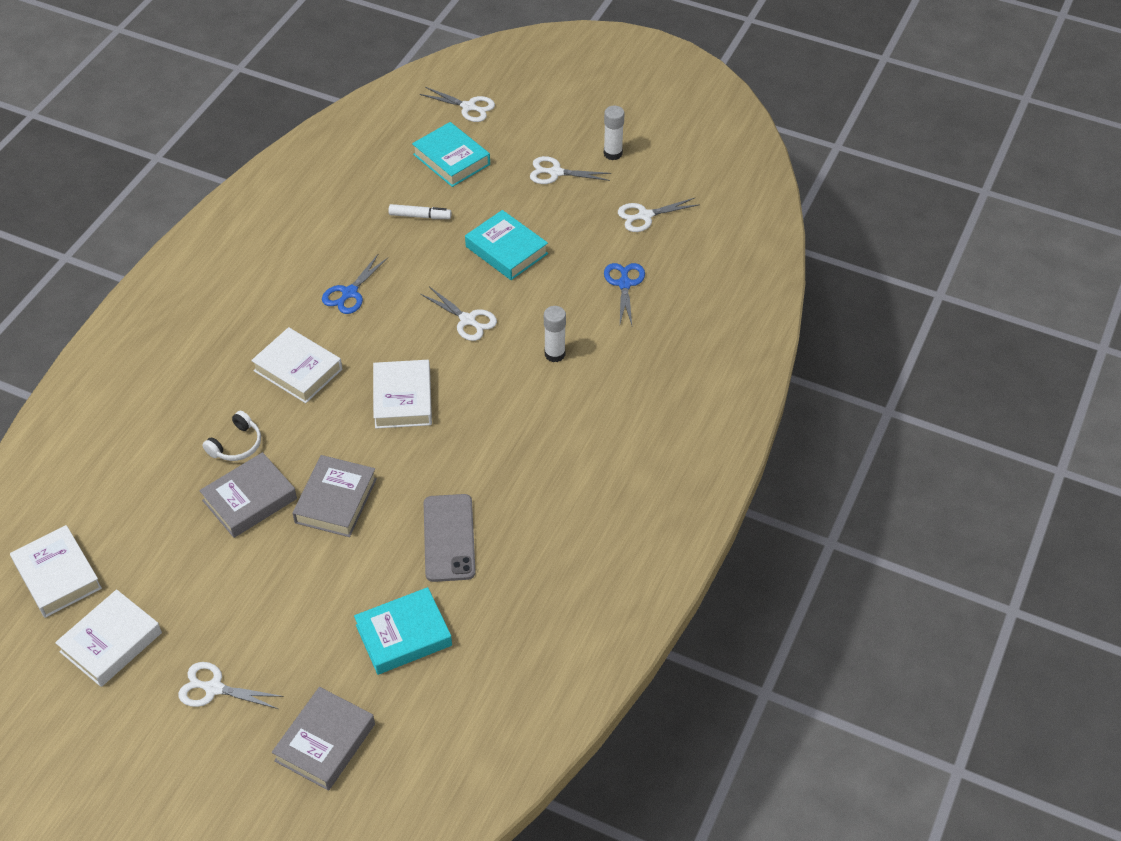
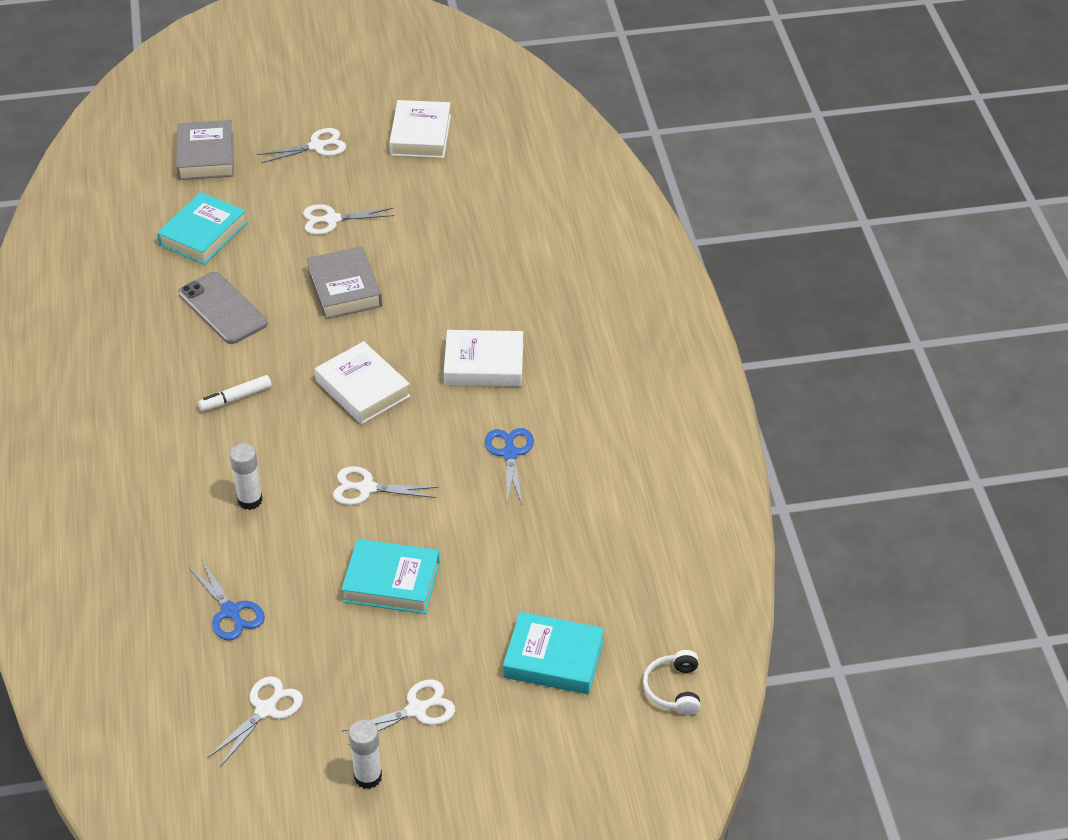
camera: 145 degrees right, 5 degrees down
white book [10,525,102,618] -> none
grey book [199,452,297,538] -> none
white headphones [202,411,261,461] -> white headphones moved to [643,650,700,715]
white marker [388,204,452,219] -> white marker moved to [198,375,272,411]
white scissors [420,87,495,122] -> white scissors moved to [303,204,395,235]

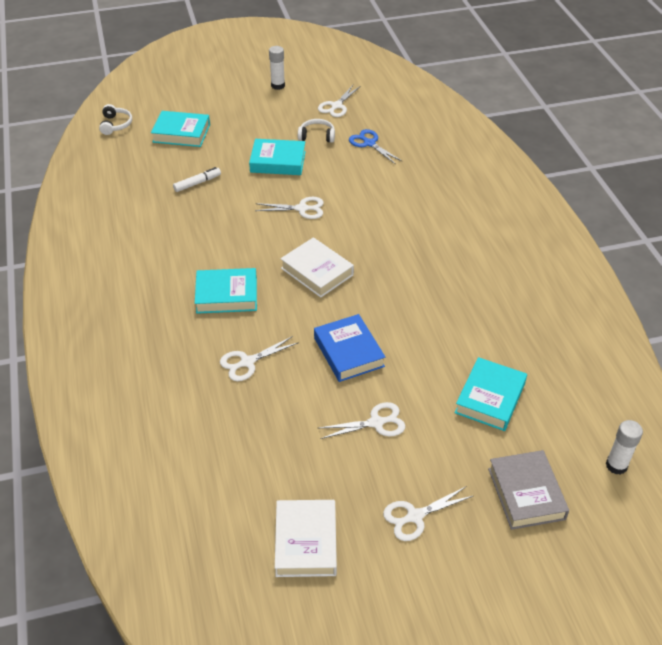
camera: 175 degrees right, 0 degrees up
grey phone [178,272,268,344] -> none
white marker [198,375,272,411] -> white marker moved to [173,167,221,192]
white glue stick [230,443,263,510] -> white glue stick moved to [606,420,643,475]
grey book [306,246,382,319] -> blue book [314,314,385,382]
white scissors [342,679,455,745] -> white scissors moved to [220,336,299,381]
white book [444,330,523,387] -> turquoise book [195,268,257,314]
blue scissors [485,428,534,504] -> none
none -> white headphones [298,119,335,143]

